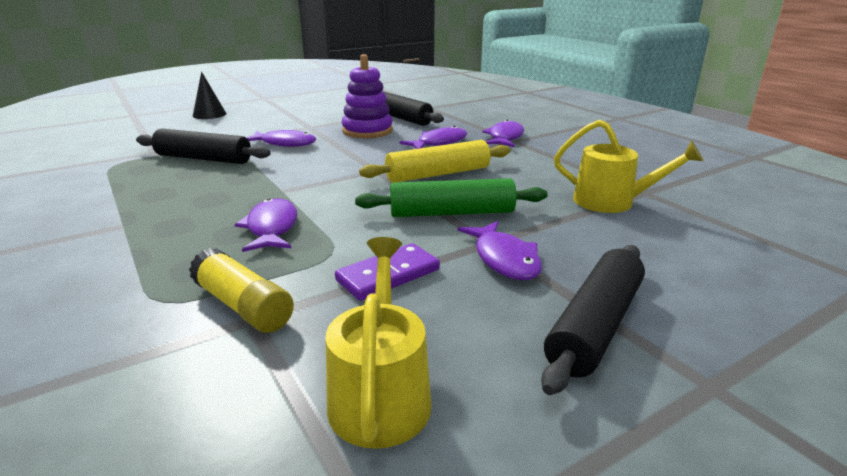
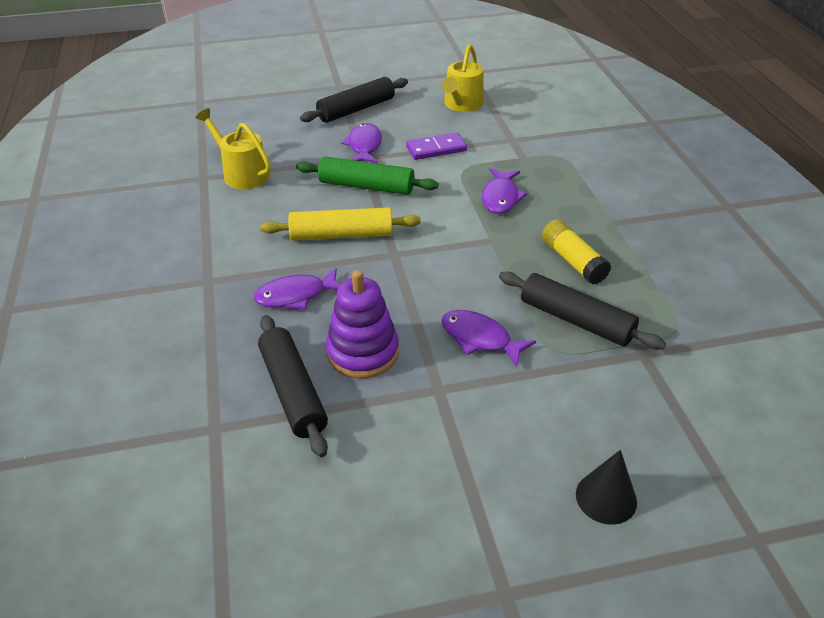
camera: 160 degrees left, 15 degrees up
yellow glue stick [189,248,294,333] -> yellow glue stick moved to [542,219,611,285]
purple fish [482,119,524,147] -> none

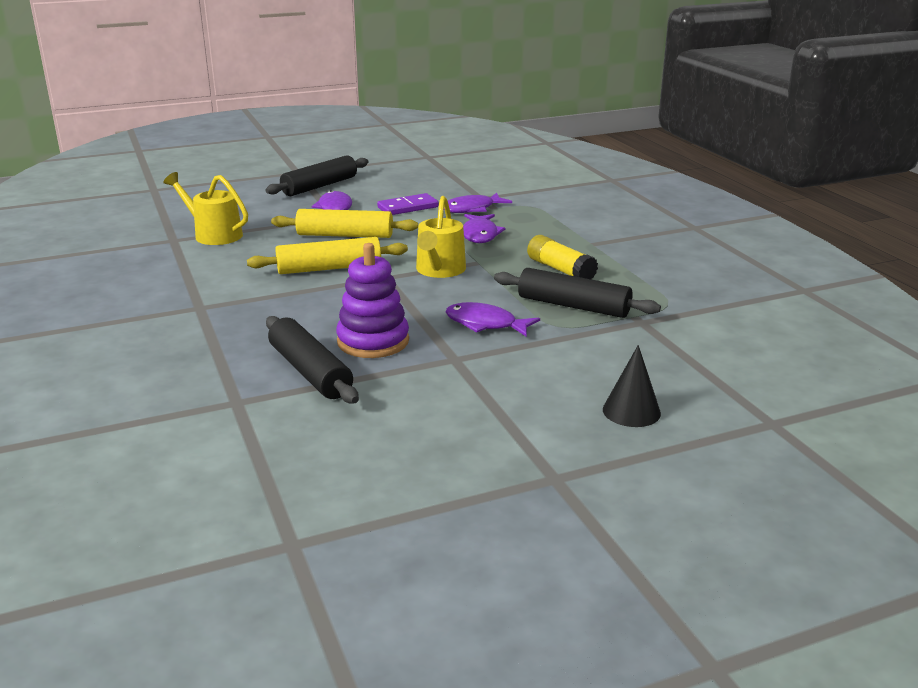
camera: 10 degrees left, 15 degrees down
purple fish [254,268,340,310] -> purple fish moved to [444,193,512,213]
green rolling pin [296,157,438,195] -> yellow rolling pin [271,209,418,238]
yellow watering can [442,44,484,112] -> yellow watering can moved to [416,196,466,278]

